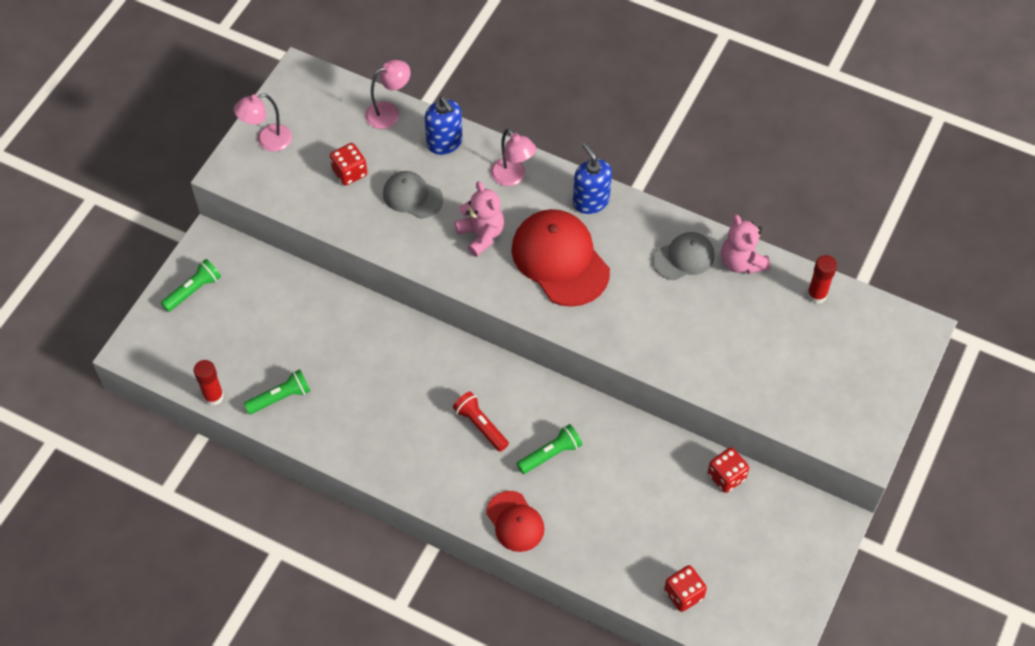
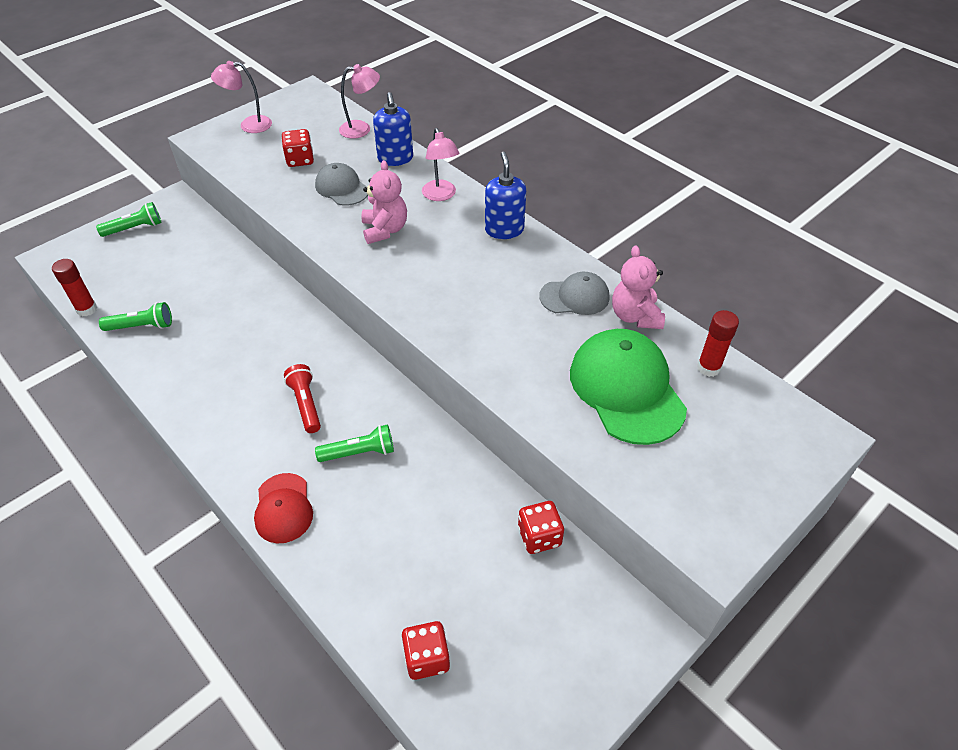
camera: 20 degrees right, 10 degrees down
red cap [511,209,610,307] -> none
none -> green cap [570,329,687,445]

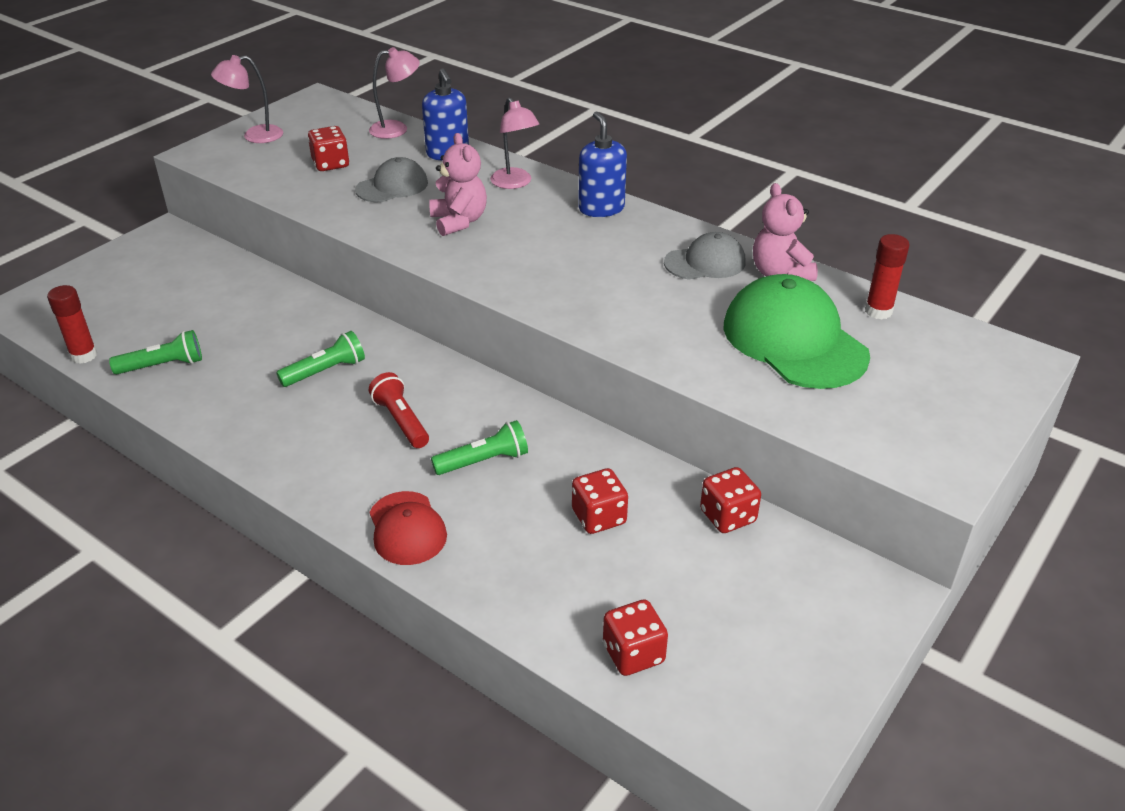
camera: 10 degrees left, 10 degrees down
green flashlight [96,202,162,237] -> green flashlight moved to [276,331,365,387]
grey cap [315,163,368,206] -> grey cap turned 105 degrees clockwise [355,157,428,202]
none -> red dice [572,468,628,534]

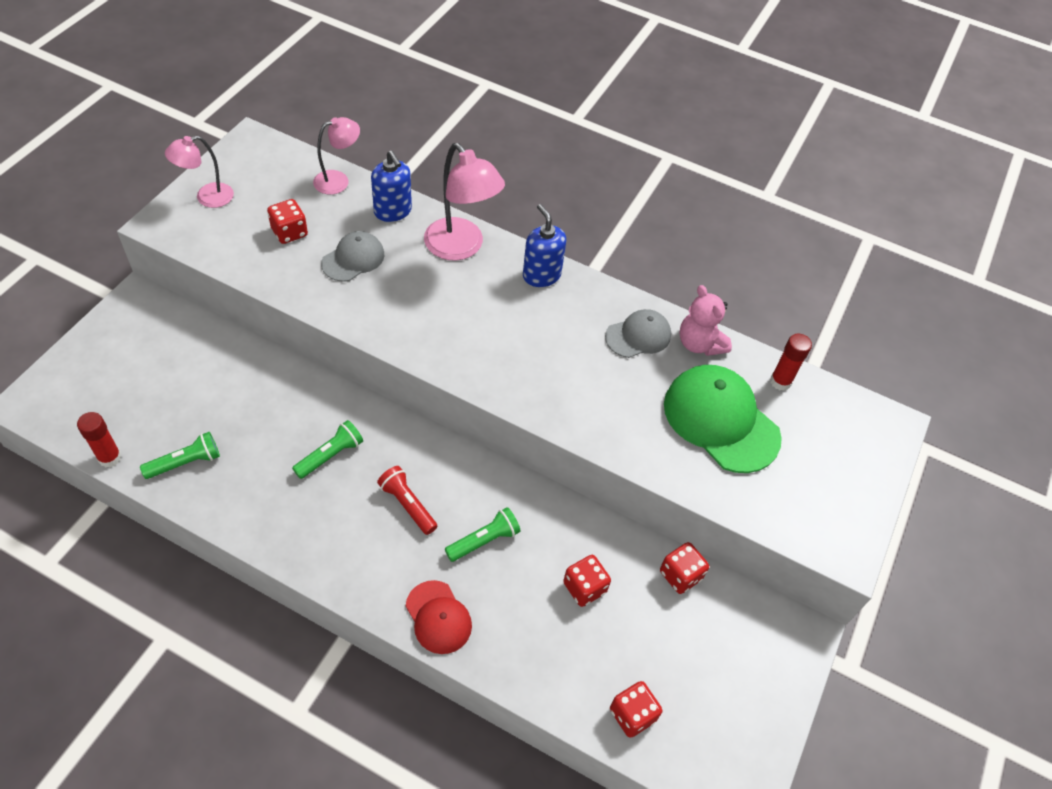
camera: 15 degrees left, 15 degrees up
pink teddy bear [429,133,487,236] -> none
pink lamp [490,97,539,189] -> pink lamp [424,143,505,261], size x1.63

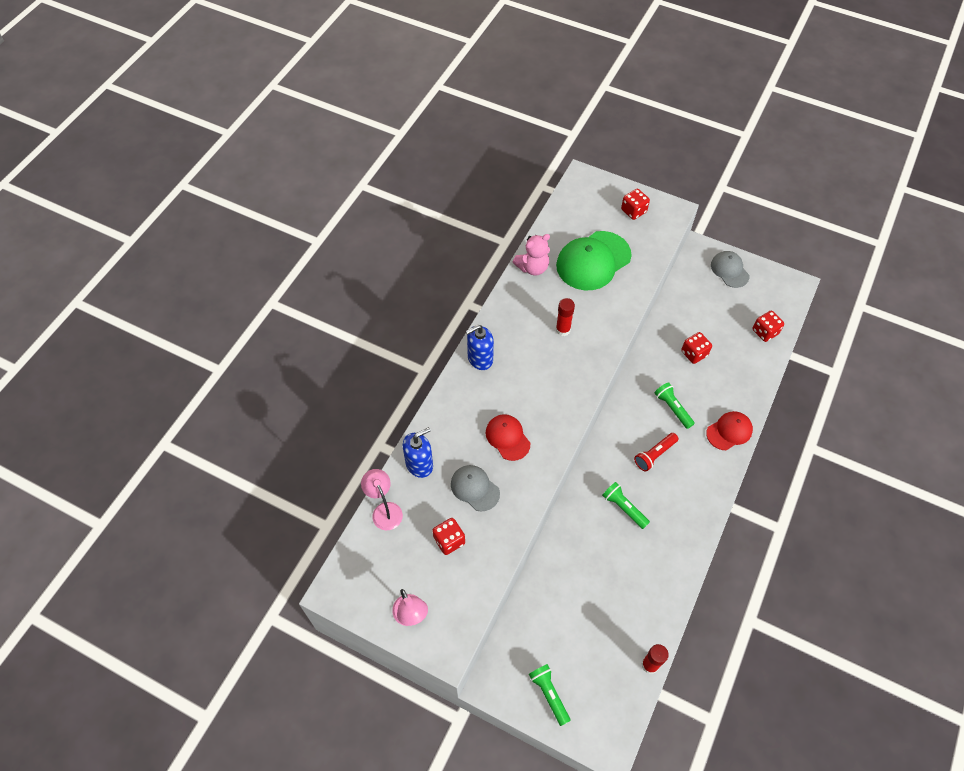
camera: 85 degrees left, 5 degrees up
green flashlight [140,432,220,479] -> green flashlight moved to [529,664,570,726]
pink lamp [424,143,505,261] -> none
grey cap [605,309,671,358] -> grey cap moved to [711,251,750,288]
red dice [660,542,709,594] -> red dice moved to [621,189,650,220]
red glue stick [770,333,812,391] -> red glue stick moved to [556,298,575,336]
none -> red cap [486,414,530,461]

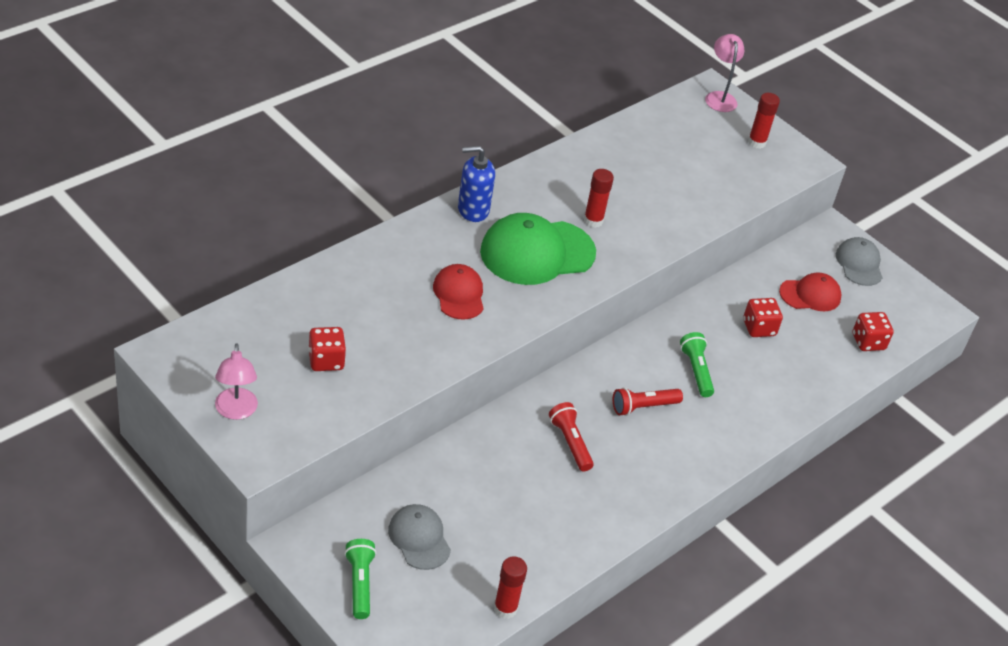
camera: 15 degrees right, 15 degrees down
pink lamp [361,469,403,530] -> pink lamp moved to [705,34,744,112]
blue soap dispenser [403,427,433,478] -> none
grey cap [451,465,500,512] -> grey cap moved to [388,504,451,570]
pink teddy bear [513,234,550,276] -> none
green cap [556,231,632,290] -> green cap moved to [480,213,596,285]
green flashlight [602,482,650,529] -> red flashlight [549,402,594,471]
red dice [621,189,650,220] -> red glue stick [748,93,780,149]
red cap [706,411,753,450] -> red cap moved to [779,272,842,311]

